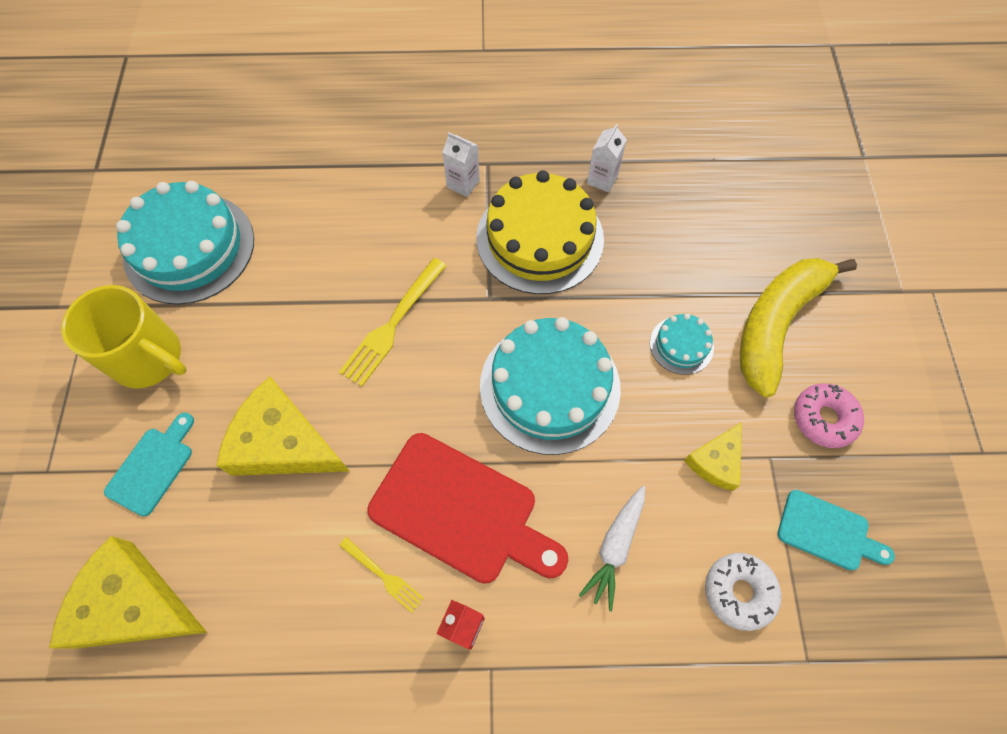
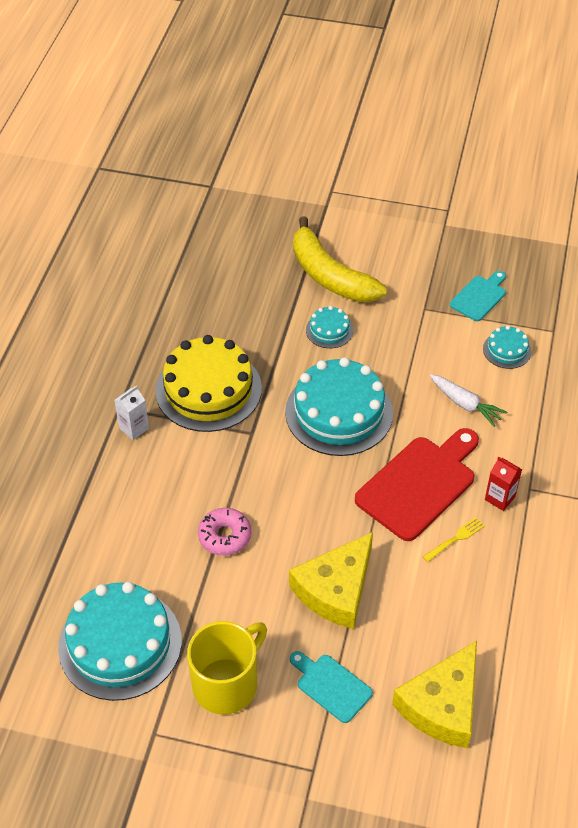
camera: 75 degrees left, 15 degrees down
yellow fork [339,258,447,386] -> none
white carton [587,124,627,192] -> none
yellow cheese [684,422,742,491] -> none
white donut [705,553,782,631] -> turquoise cake [483,325,532,369]
pink donut [794,383,864,448] -> pink donut moved to [198,508,251,556]

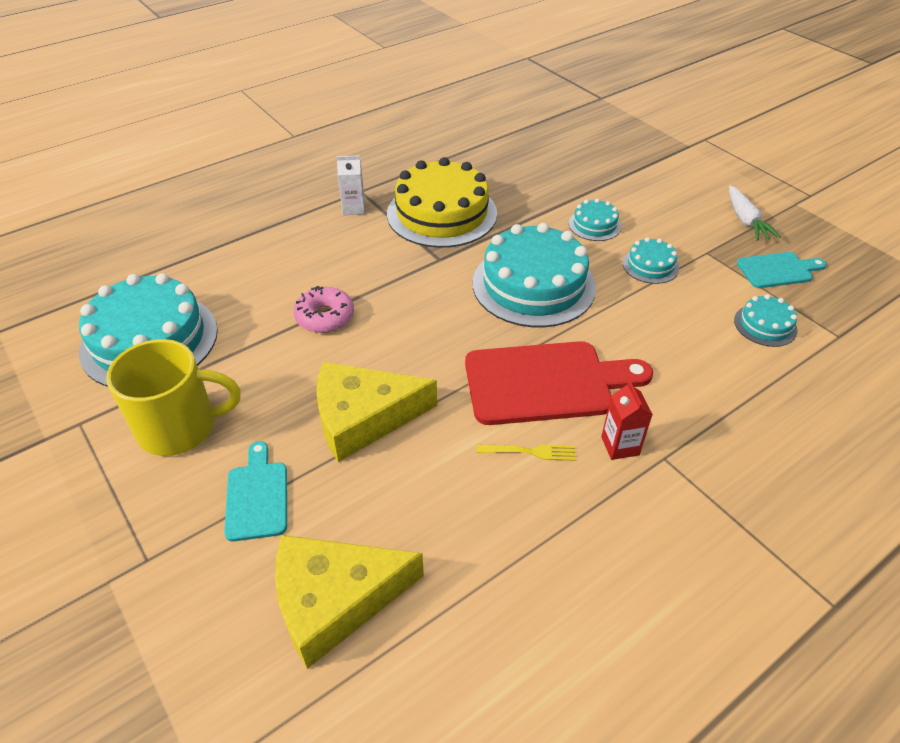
camera: 40 degrees right, 5 degrees down
yellow banana [293,216,387,302] -> none
white carrot [429,374,507,427] -> white carrot moved to [729,185,781,241]
none -> turquoise cake [623,237,679,284]

